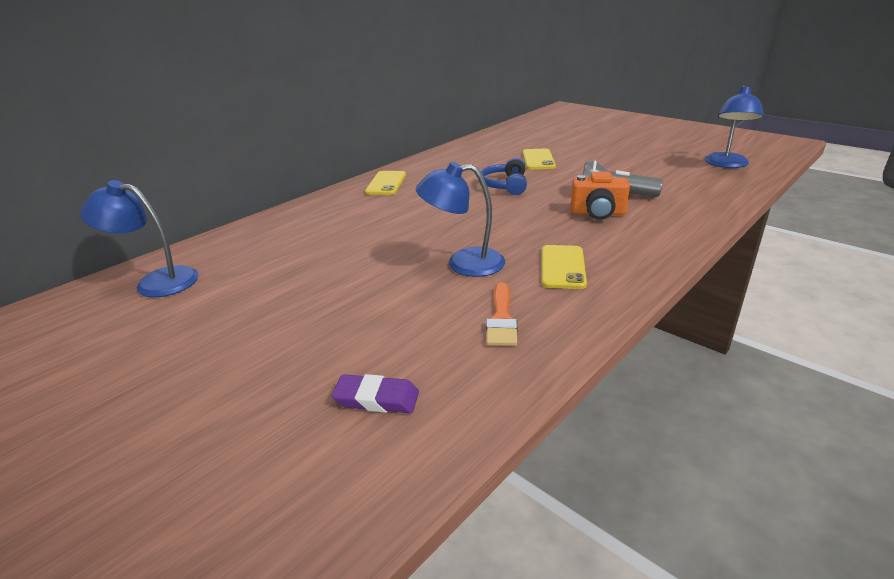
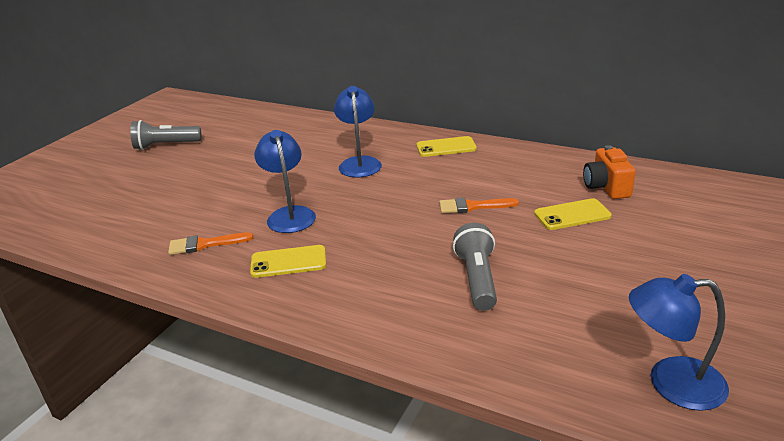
camera: 75 degrees right, 0 degrees up
blue lamp [80,180,199,297] -> blue lamp moved to [334,86,382,178]
purple eraser [332,374,419,413] -> none
blue headphones [481,158,527,195] -> orange brush [439,197,519,213]
orange camera [571,171,630,220] -> orange camera moved to [583,145,636,199]
none -> grey flashlight [130,120,201,150]

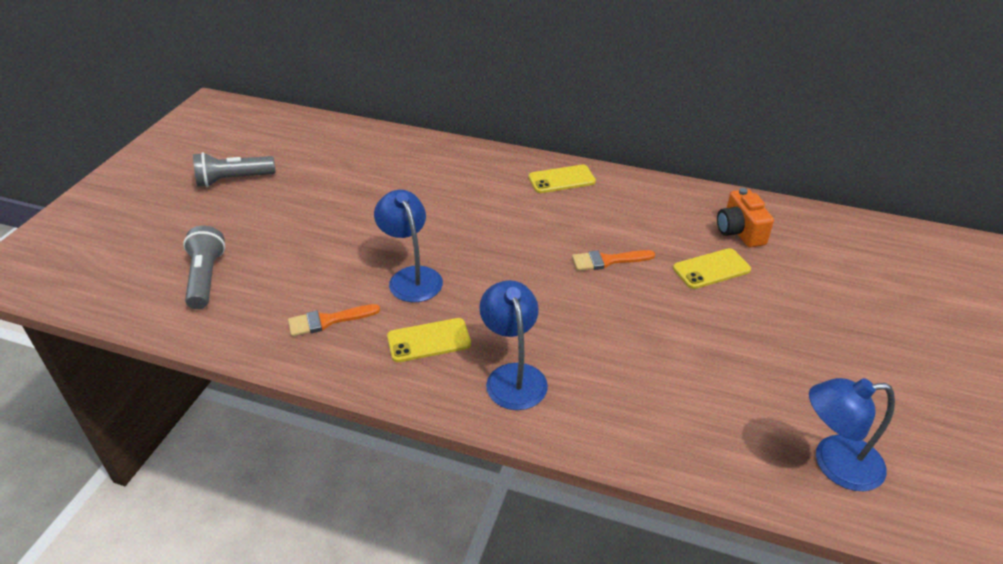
camera: 10 degrees left, 10 degrees up
blue lamp [334,86,382,178] -> blue lamp moved to [479,280,548,410]
grey flashlight [453,223,497,311] -> grey flashlight moved to [183,226,225,309]

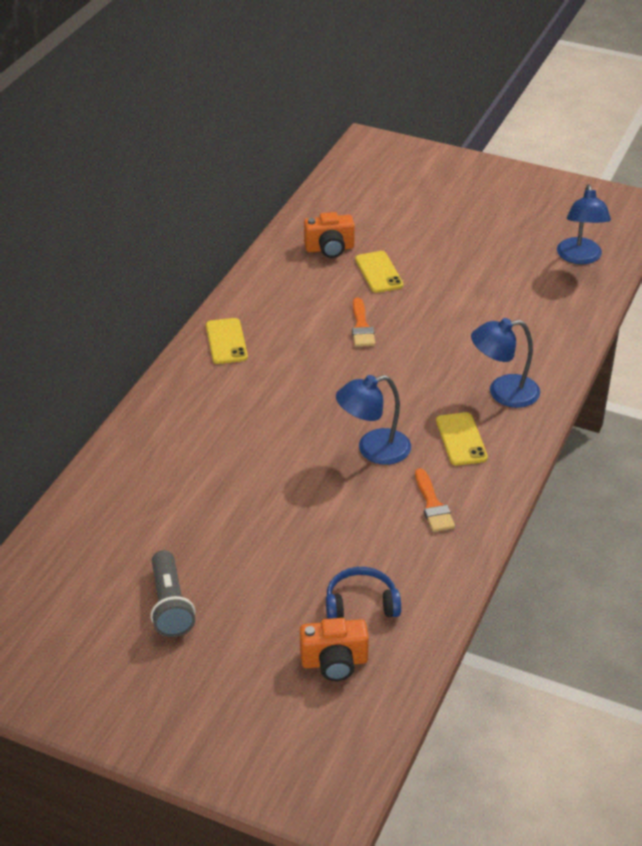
camera: 85 degrees left, 0 degrees up
grey flashlight [183,226,225,309] -> blue headphones [326,567,401,619]
none -> orange camera [300,618,369,681]

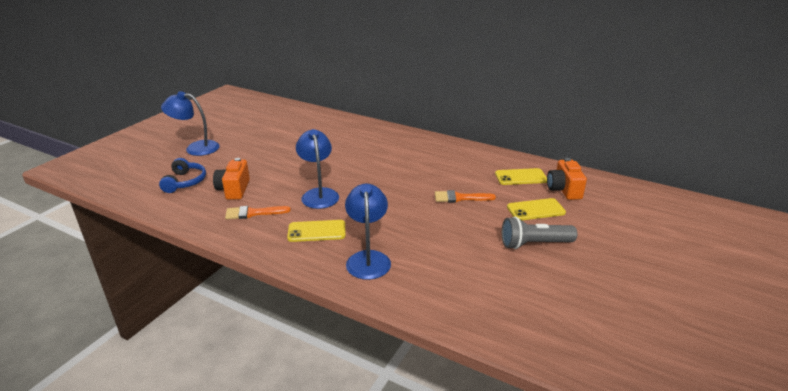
camera: 95 degrees right, 10 degrees down
grey flashlight [151,550,195,637] -> grey flashlight moved to [502,217,577,249]
yellow phone [206,318,248,364] -> yellow phone moved to [495,168,547,185]
orange camera [300,618,369,681] -> orange camera moved to [213,158,250,200]
blue lamp [557,184,611,264] -> blue lamp moved to [161,91,220,156]

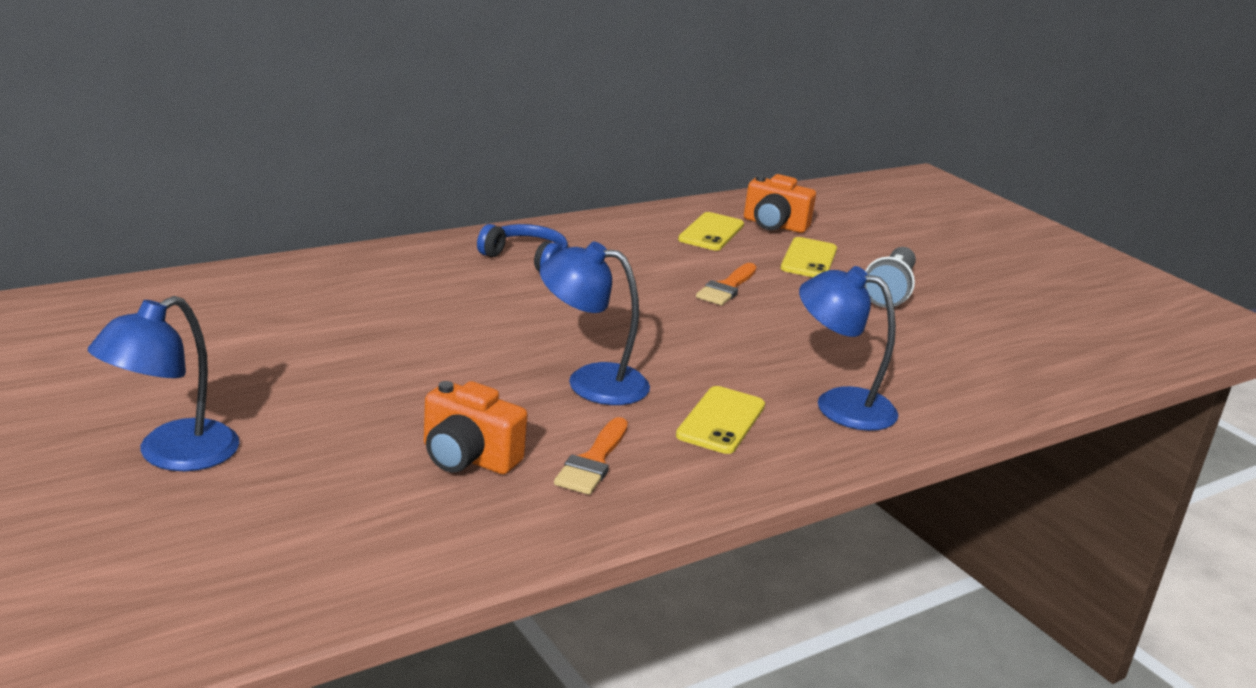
camera: 65 degrees left, 5 degrees down
blue headphones [159,158,206,193] -> blue headphones moved to [477,224,568,272]

